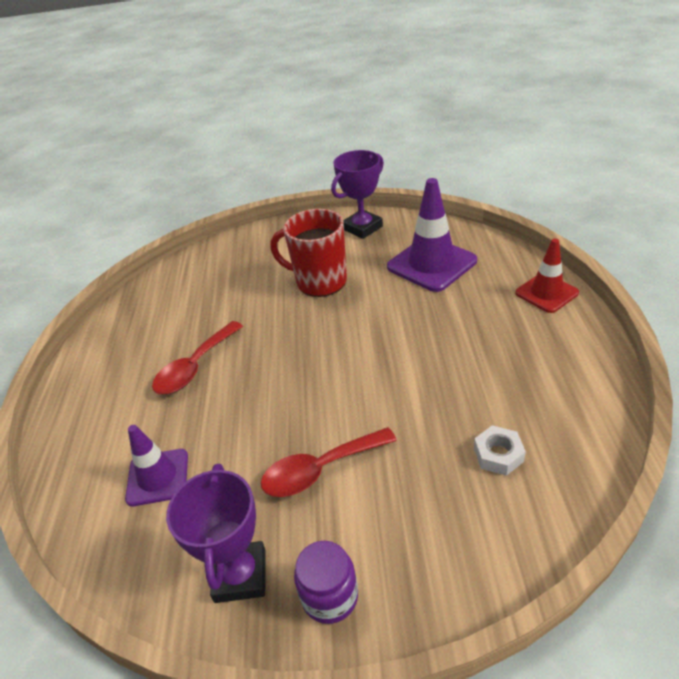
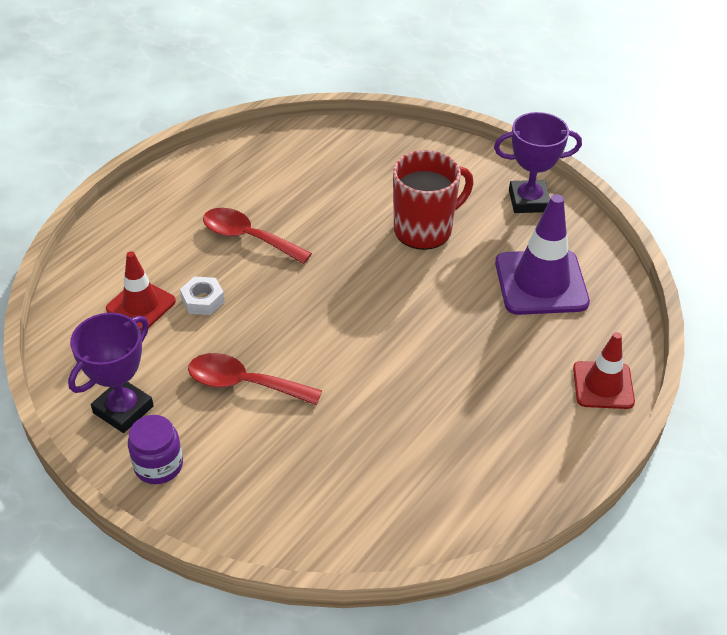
camera: 35 degrees right, 5 degrees up
purple traffic cone [125,425,188,506] -> red traffic cone [106,251,176,331]
red spoon [152,321,243,394] -> red spoon turned 45 degrees clockwise [203,208,312,264]
red mug [270,209,347,297] -> red mug turned 90 degrees clockwise [393,150,473,250]
white nut [474,425,526,476] -> white nut moved to [180,276,225,315]

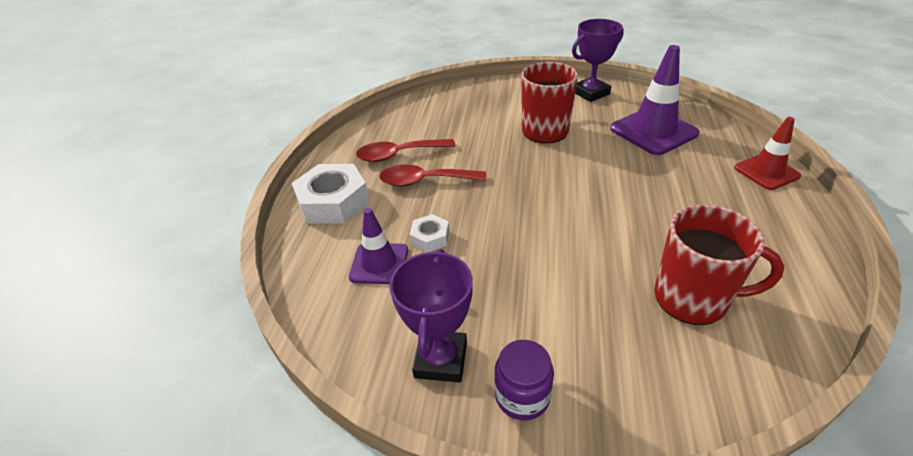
camera: 25 degrees left, 5 degrees down
red traffic cone [106,251,176,331] -> purple traffic cone [349,208,408,284]
red spoon [188,353,322,405] -> red spoon moved to [356,139,455,162]
none -> white nut [292,164,370,224]
none -> red mug [654,205,784,325]

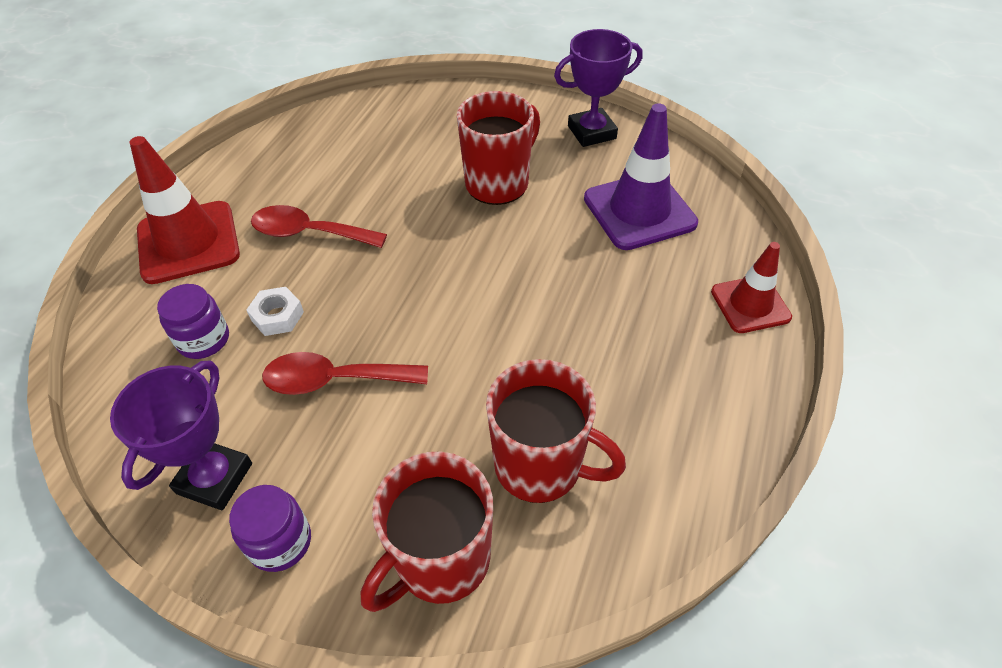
camera: 10 degrees right, 10 degrees up
white nut [292,164,370,224] -> red traffic cone [130,136,240,284]
purple traffic cone [349,208,408,284] -> purple jar [157,284,229,359]
red spoon [356,139,455,162] -> red spoon moved to [262,352,428,395]
none -> red mug [361,452,493,612]

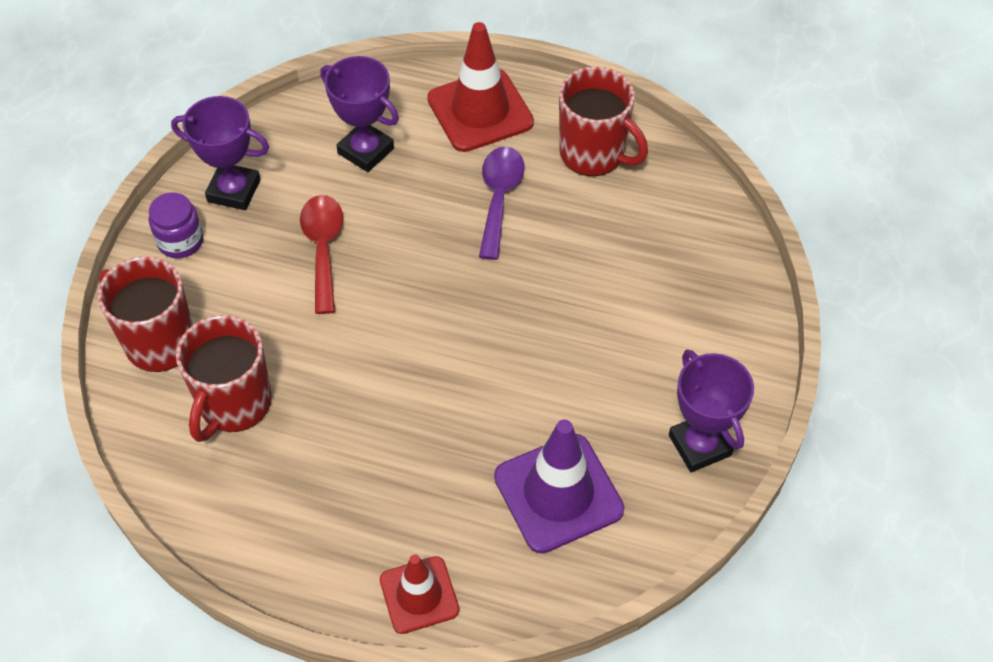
camera: 85 degrees right, 5 degrees up
purple jar [157,284,229,359] -> purple trophy [320,56,399,172]
white nut [246,287,304,336] -> none
red spoon [251,205,387,248] -> purple spoon [479,147,524,260]
red mug [457,91,540,205] -> red mug moved to [559,66,648,176]

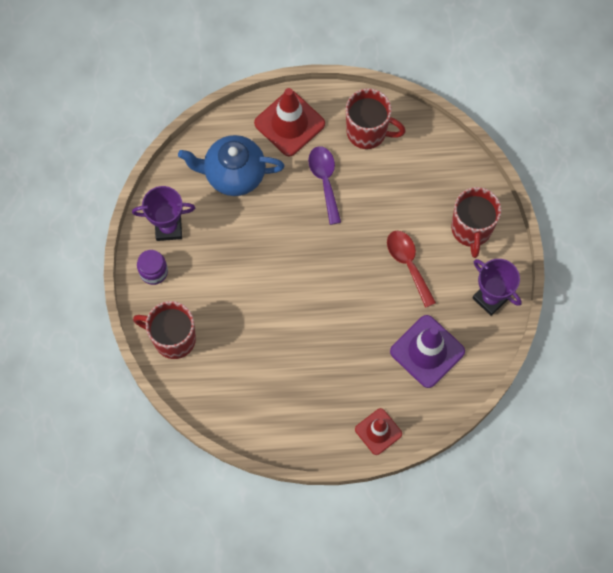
camera: 20 degrees left, 15 degrees up
red mug [176,315,272,442] -> red mug moved to [451,187,501,258]
red spoon [300,195,343,314] -> red spoon moved to [387,231,436,308]
purple trophy [320,56,399,172] -> blue teapot [178,135,285,196]

